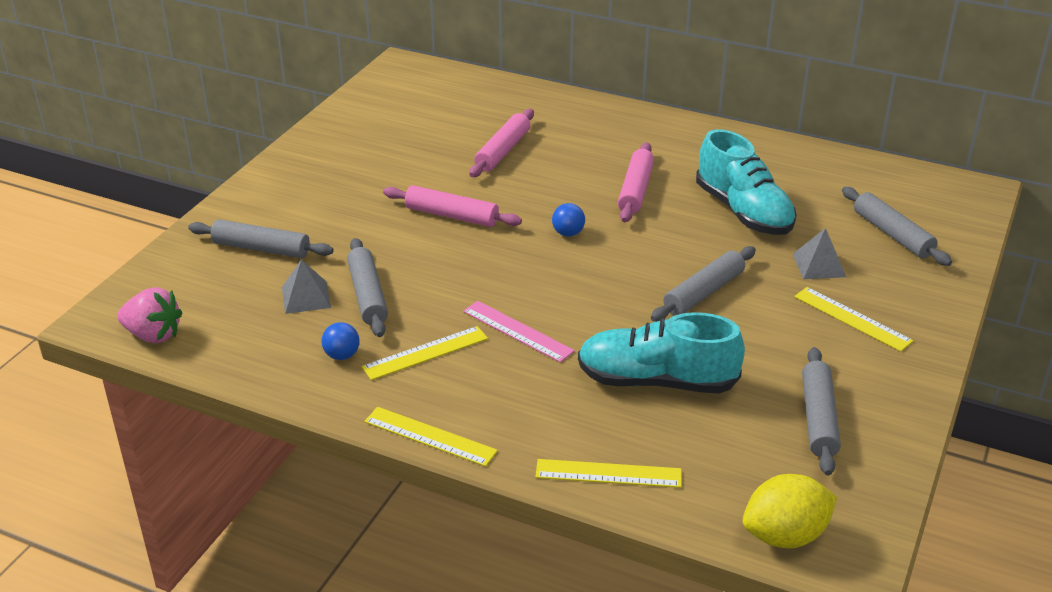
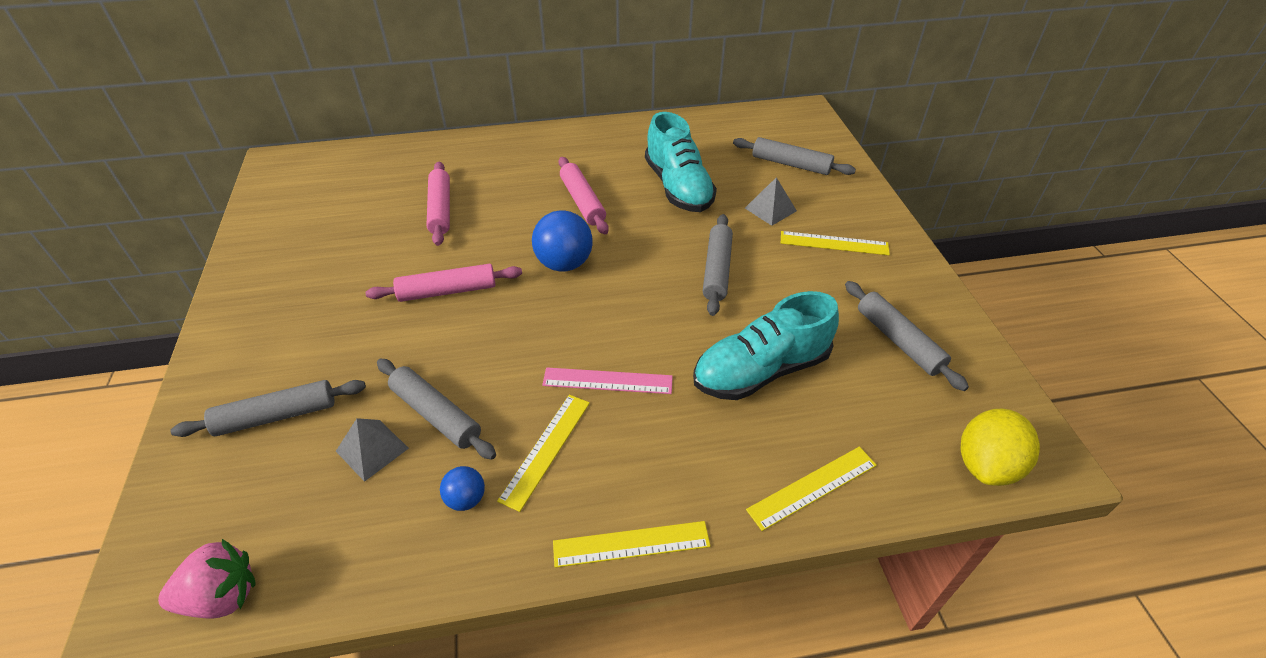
camera: 35 degrees left, 10 degrees up
blue ball [552,203,585,237] -> blue ball [532,210,593,271], size x1.86
turquoise shoe [696,129,797,235] -> turquoise shoe turned 45 degrees clockwise [645,112,717,212]

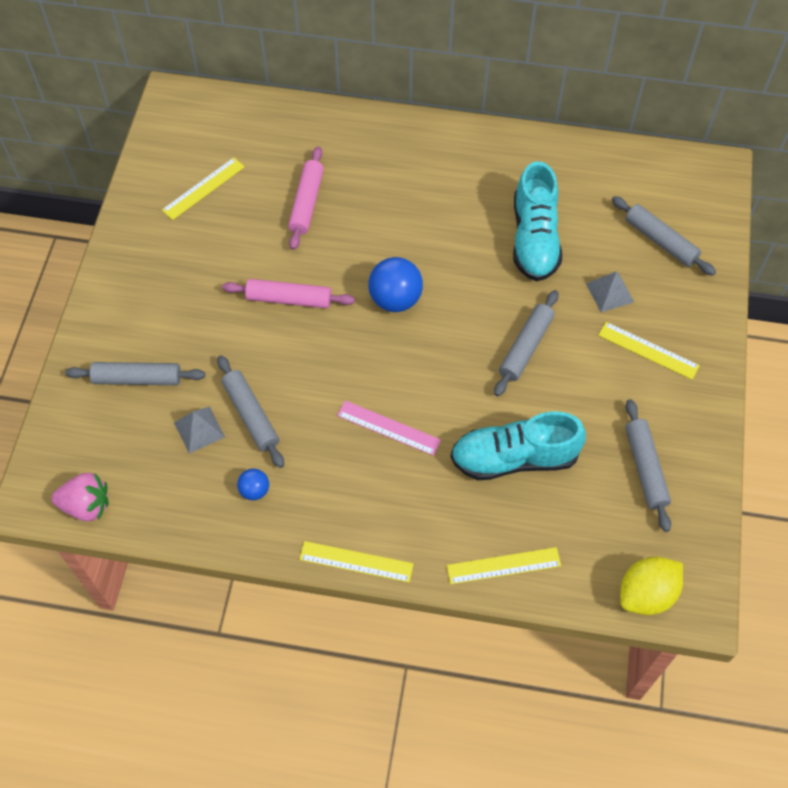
camera: 20 degrees right, 15 degrees up
yellow ruler [497,395,590,512] -> yellow ruler moved to [162,157,245,220]
pink rolling pin [558,157,609,234] -> none

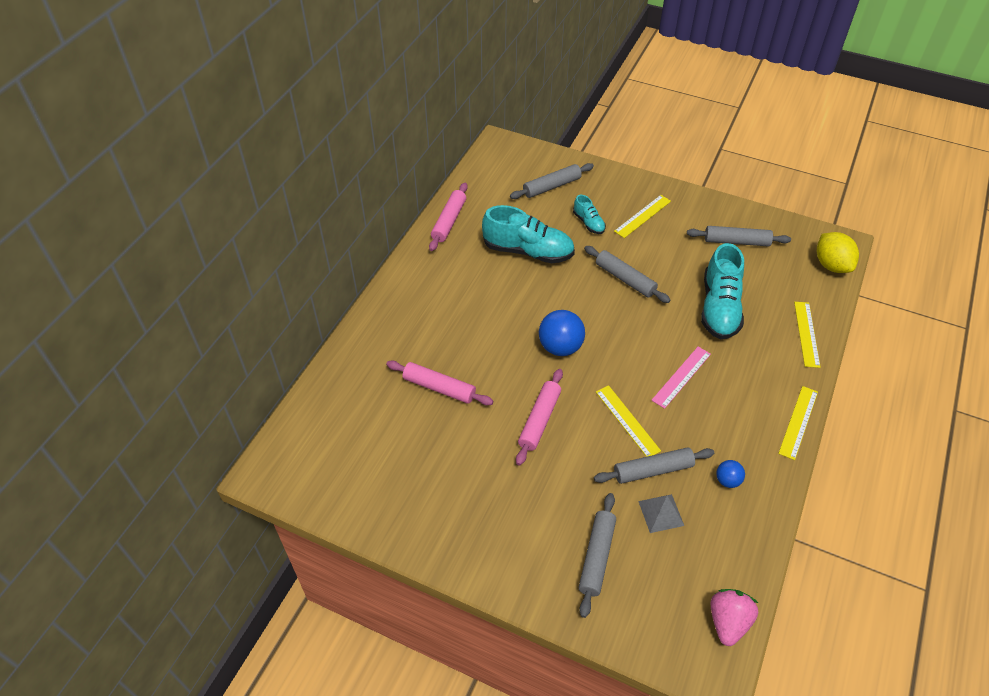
camera: 75 degrees left, 10 degrees down
yellow ruler [162,157,245,220] -> yellow ruler moved to [596,385,661,457]
grey pyramid [586,271,634,312] -> turquoise shoe [573,195,606,234]
none -> pink rolling pin [429,183,468,251]

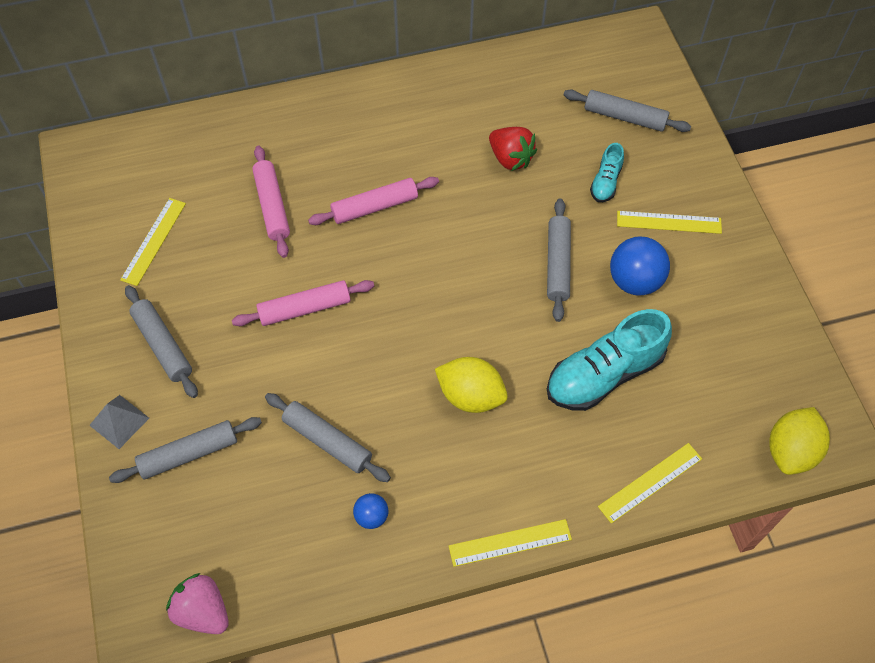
camera: 50 degrees right, 10 degrees up
pink rolling pin [429,183,468,251] -> pink rolling pin moved to [308,177,439,225]
turquoise shoe [482,205,575,263] -> red strawberry [489,127,537,171]
blue ball [539,310,585,356] -> blue ball moved to [610,237,670,295]
yellow ruler [596,385,661,457] -> yellow ruler moved to [120,198,186,286]
grey pyramid [638,494,684,533] -> grey pyramid moved to [89,395,149,449]
pink ruler [651,347,711,409] -> yellow lemon [435,357,508,413]
grey rolling pin [687,226,791,247] -> grey rolling pin moved to [125,285,198,398]
pink strawberry [711,589,758,646] -> pink strawberry turned 120 degrees counterclockwise [166,573,229,634]

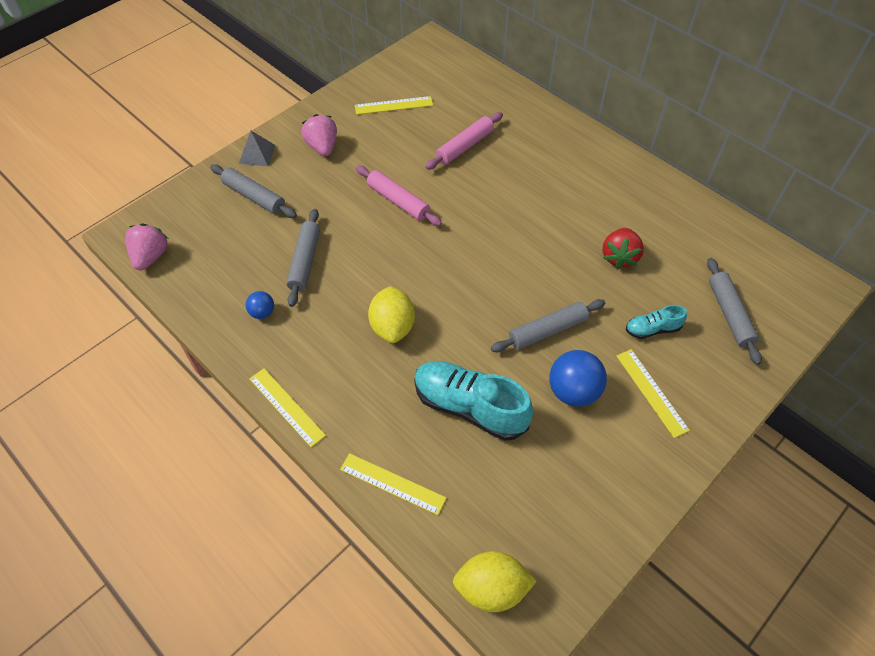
camera: 60 degrees right, 5 degrees down
grey rolling pin [125,285,198,398] -> pink strawberry [301,114,337,156]
pink rolling pin [308,177,439,225] -> none

